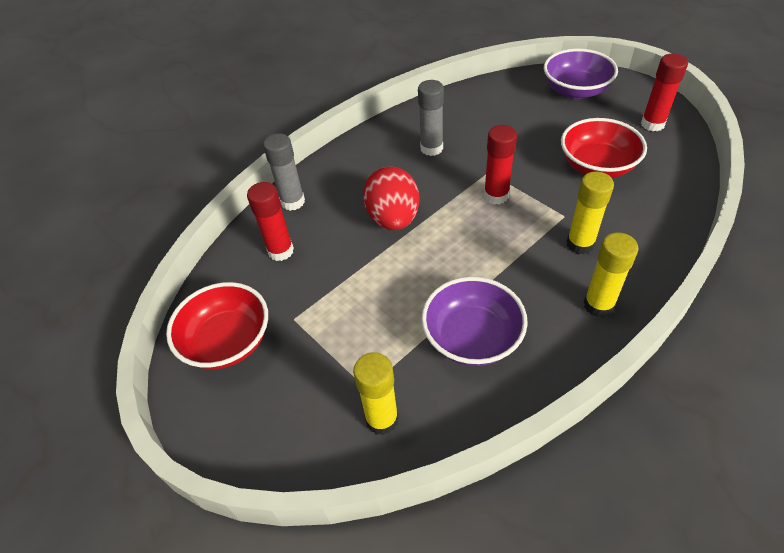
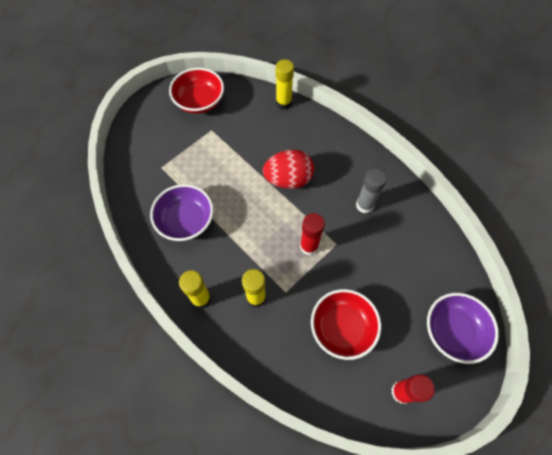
camera: 85 degrees right, 15 degrees up
red glue stick [247,182,294,261] -> none
grey glue stick [263,133,305,211] -> none
yellow glue stick [353,352,399,435] -> yellow glue stick moved to [276,59,294,109]

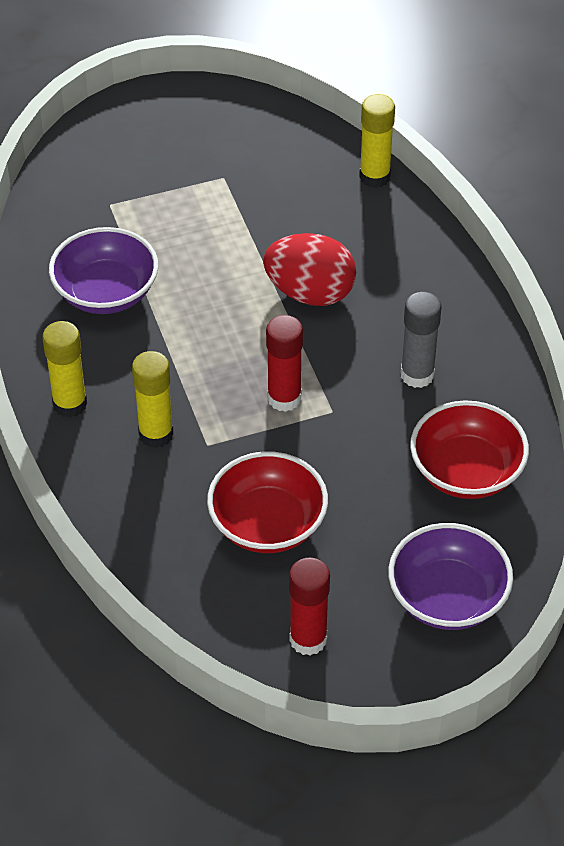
camera: 25 degrees right, 15 degrees down
red bowl [169,68,224,114] -> red bowl moved to [410,400,529,499]

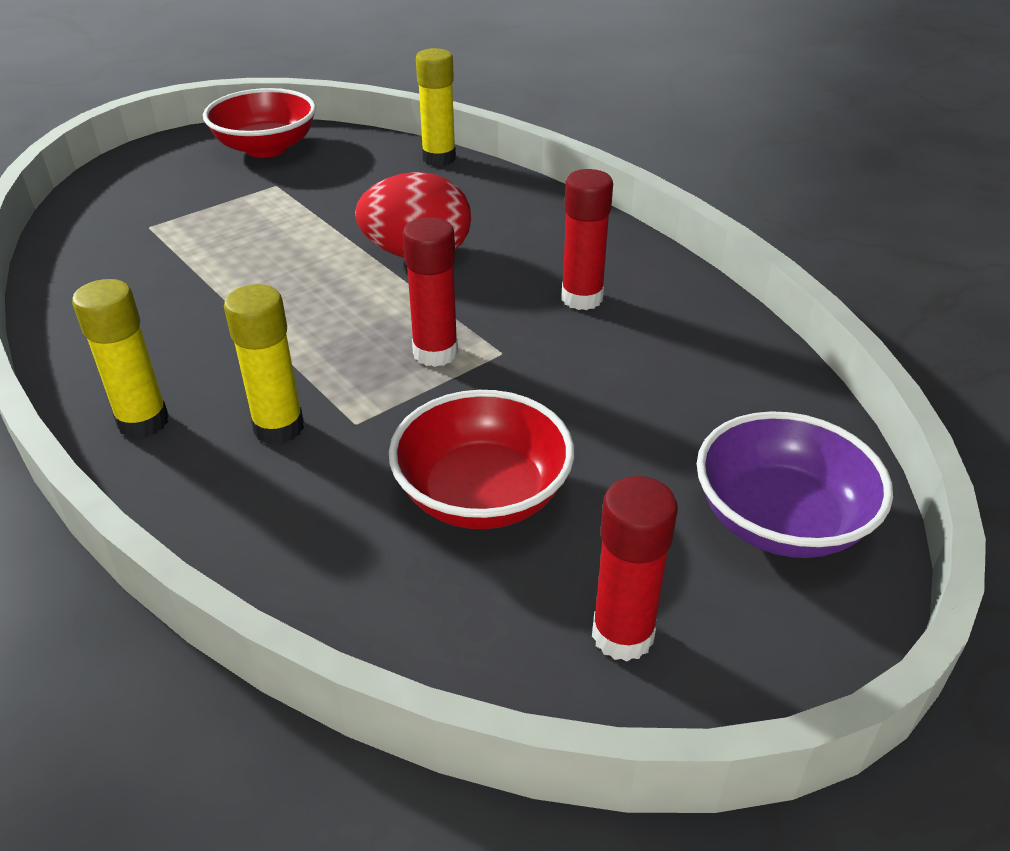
camera: 20 degrees left, 10 degrees down
purple bowl [49,227,158,314] -> none
grey glue stick [401,292,441,388] -> red glue stick [561,169,613,310]
red bowl [410,400,529,499] -> red bowl moved to [203,88,316,158]

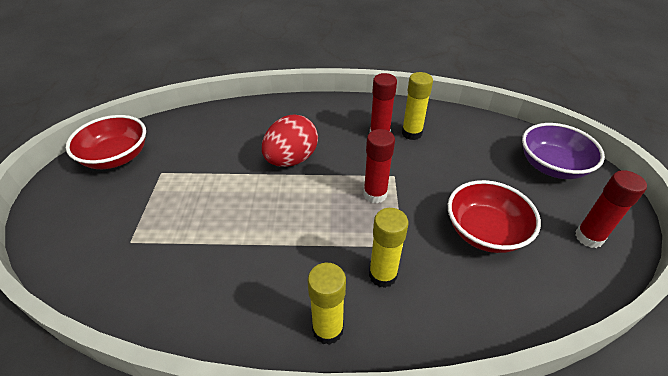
camera: 50 degrees left, 5 degrees up
yellow glue stick [416,48,456,166] -> yellow glue stick moved to [402,72,433,140]

